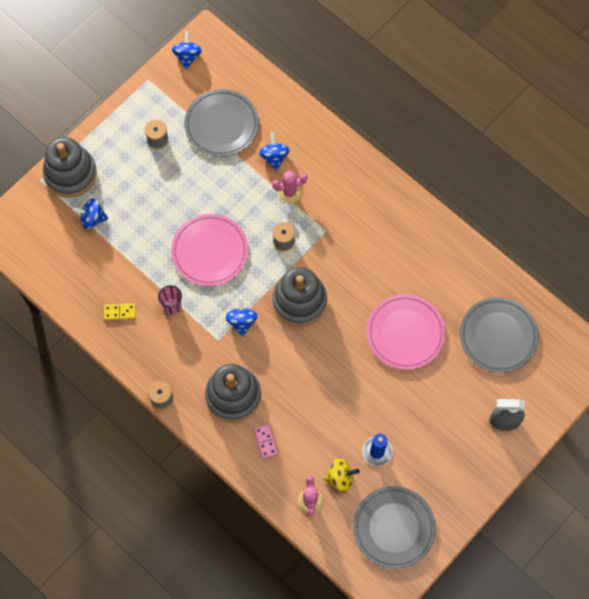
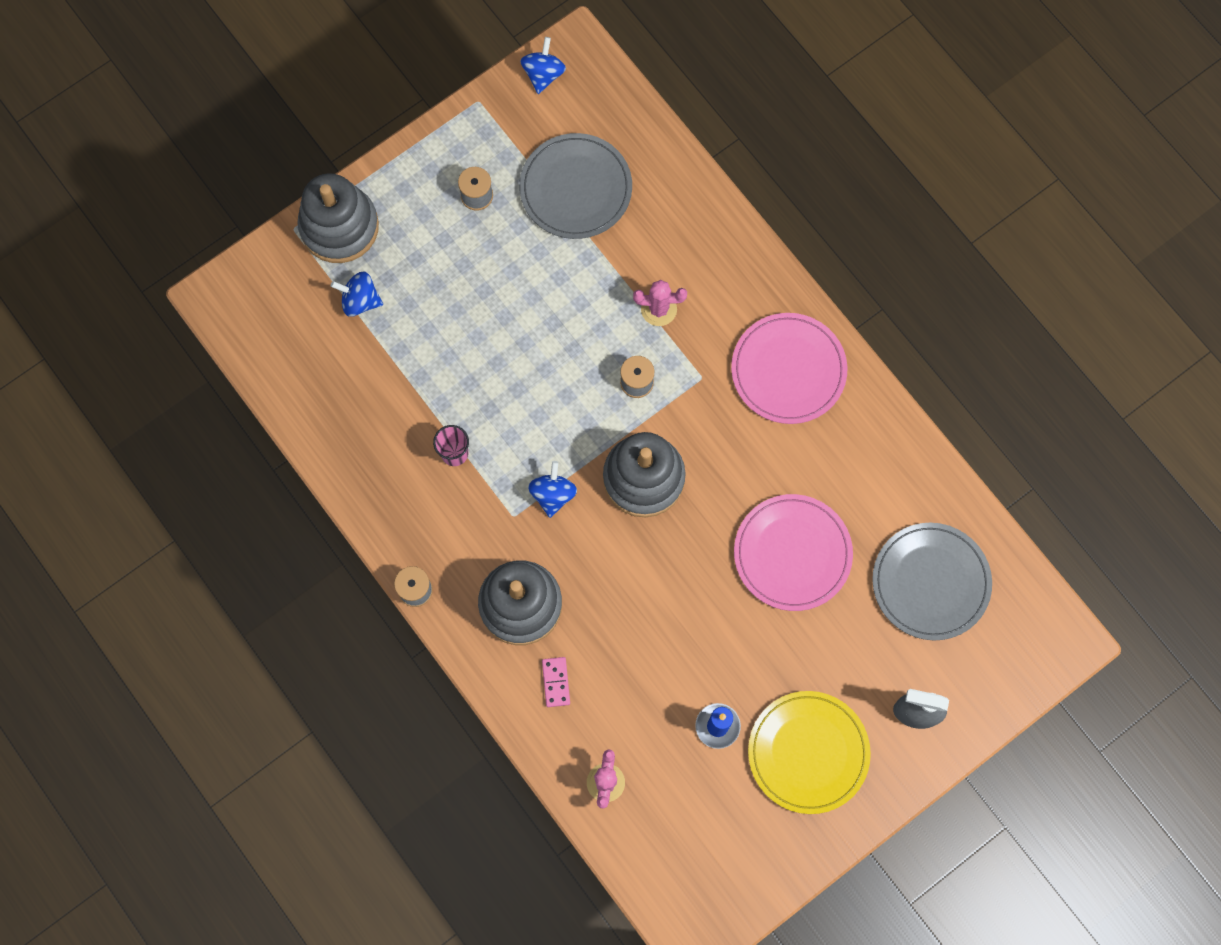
camera: 10 degrees right, 5 degrees up
yellow domino [104,304,136,320] -> none
pink plate [171,214,248,286] -> pink plate moved to [731,313,847,424]
blue spinning top [259,133,290,171] -> none
yellow spinning top [324,458,359,492] -> none
grey plate [353,486,436,569] -> none
none -> yellow plate [748,691,871,814]

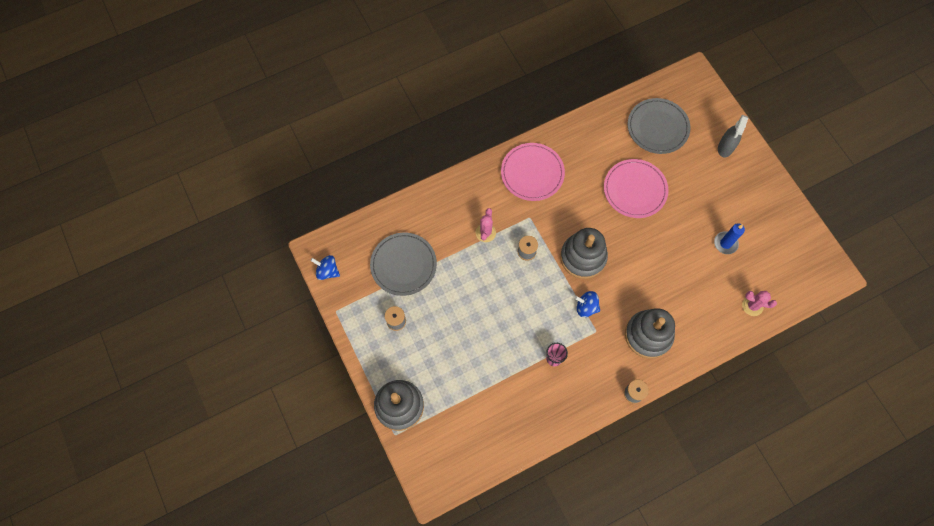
camera: 80 degrees left, 5 degrees down
blue spinning top [331,271,383,317] -> none
pink domino [542,657,570,707] -> none
yellow plate [748,691,871,814] -> none

